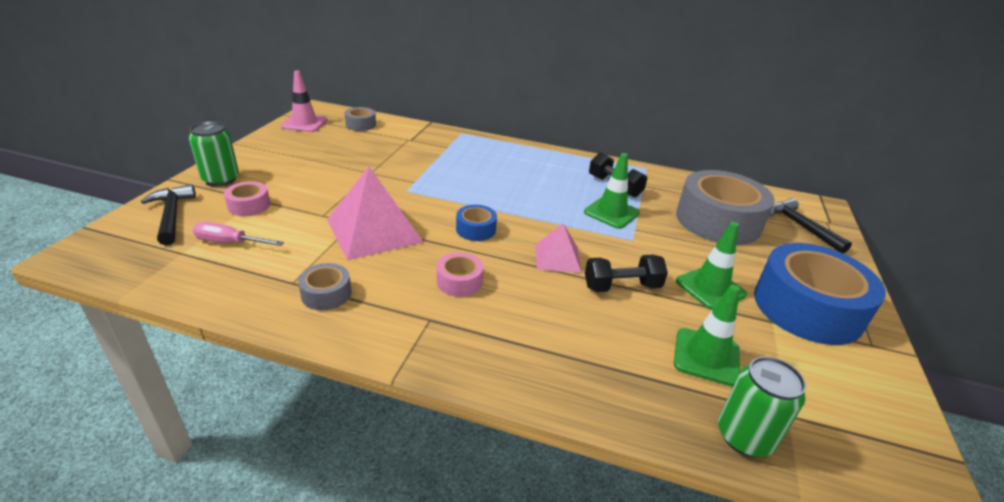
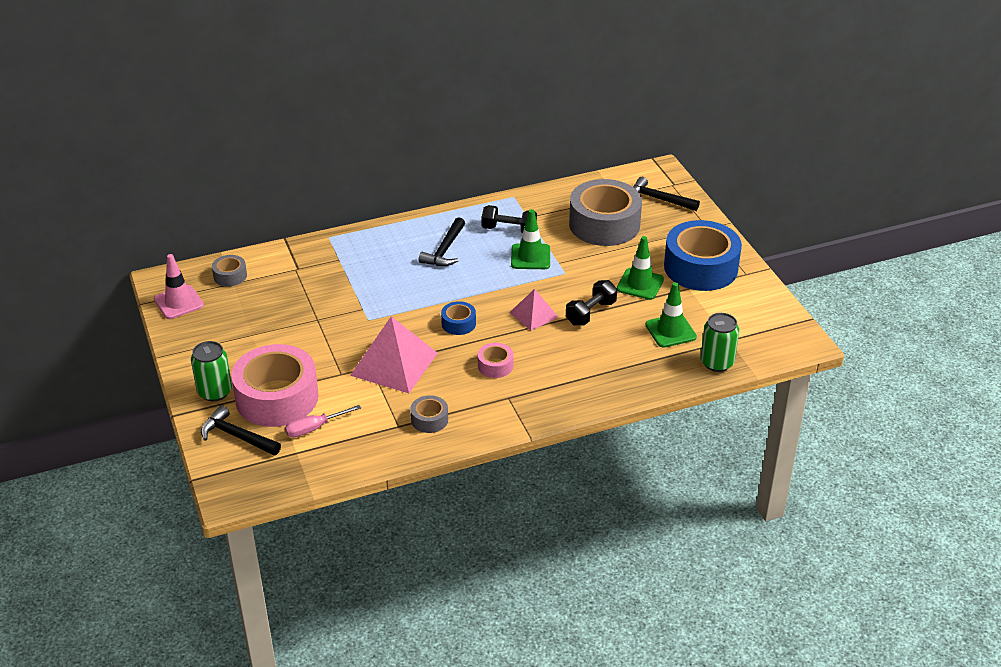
camera: 35 degrees left, 5 degrees up
pink tape [224,181,270,216] -> pink tape [231,344,319,427], size x2.25
none -> black hammer [419,217,465,266]

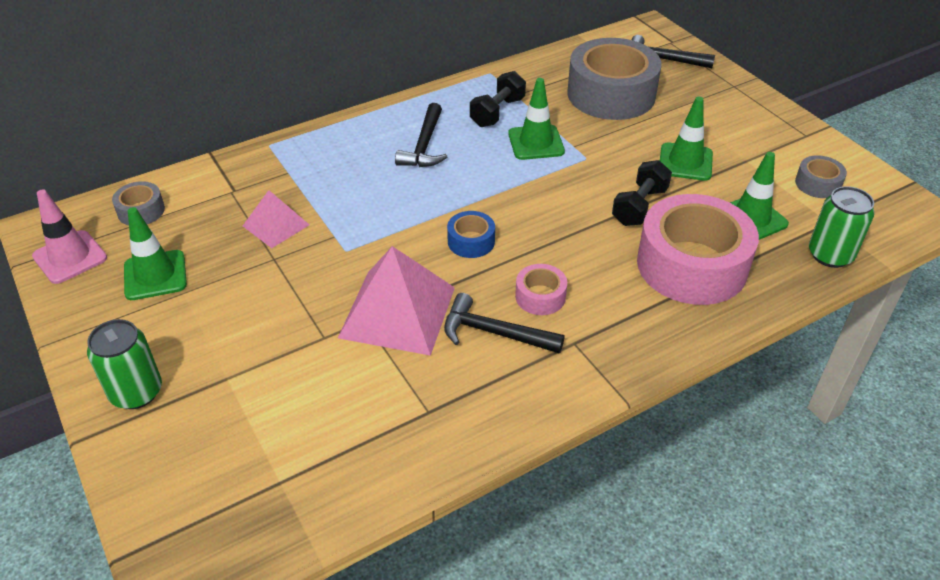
camera: 10 degrees left, 5 degrees up
black hammer [201,405,281,455] -> black hammer moved to [444,293,565,353]
pink tape [231,344,319,427] -> pink tape moved to [637,194,759,305]
pink screwdriver [285,405,361,437] -> none
grey tape [411,395,448,433] -> grey tape moved to [795,155,847,198]
black dumbbell [482,205,537,233] -> black dumbbell turned 60 degrees counterclockwise [470,71,526,127]
pink pyramid [509,289,558,331] -> pink pyramid moved to [243,190,309,248]
blue tape [664,220,742,291] -> none
none -> green traffic cone [124,207,187,300]

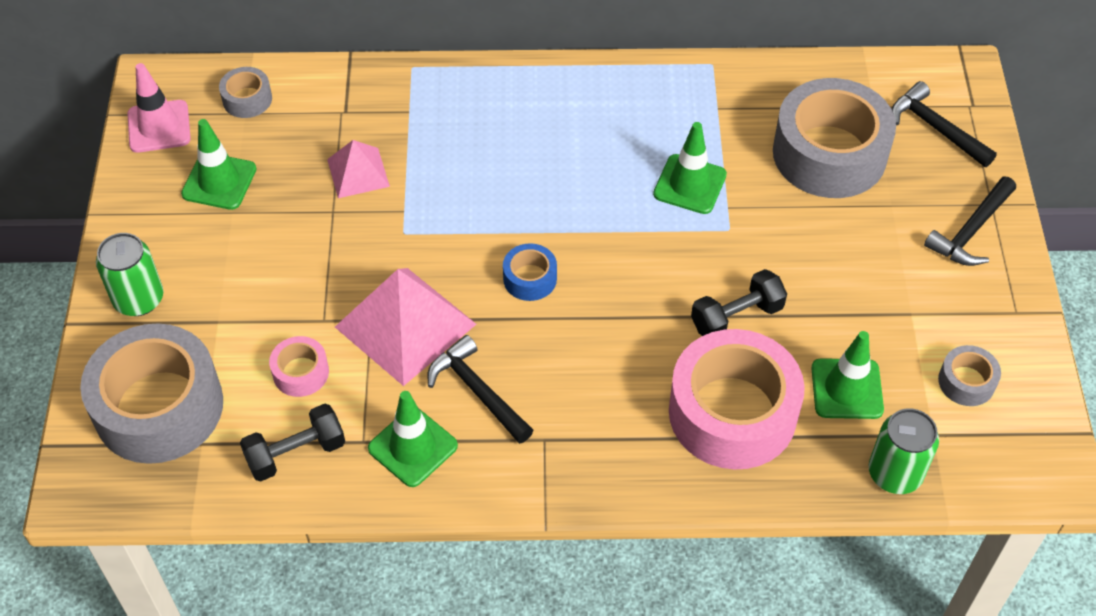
camera: 30 degrees right, 10 degrees up
black hammer [395,103,447,167] -> black hammer moved to [924,177,1016,266]
black dumbbell [470,71,526,127] -> black dumbbell moved to [240,404,345,481]
pink tape [515,264,567,315] -> pink tape moved to [269,336,329,397]
green traffic cone [660,96,713,181] -> green traffic cone moved to [368,391,458,487]
none -> grey tape [80,323,223,464]

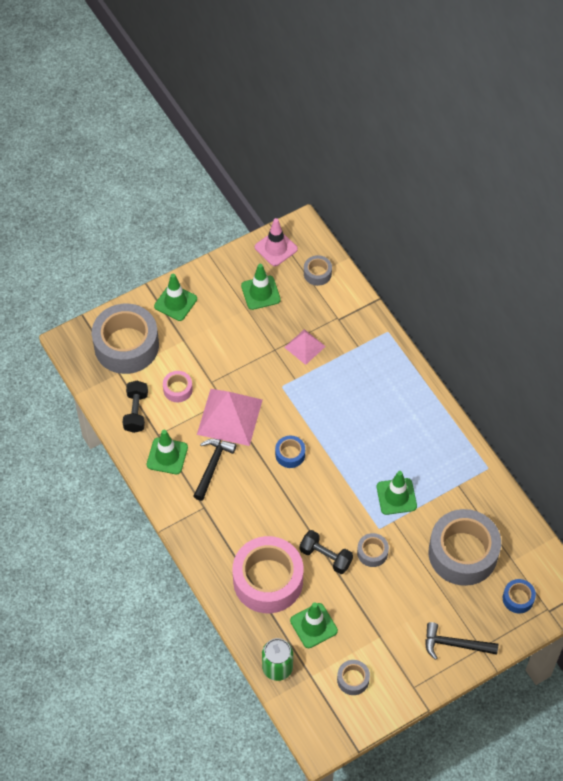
camera: 60 degrees right, 5 degrees up
green can [96,233,163,316] -> green traffic cone [154,274,197,321]
black dumbbell [240,404,345,481] -> black dumbbell turned 60 degrees clockwise [123,381,148,433]
black hammer [891,81,997,167] -> blue tape [503,579,536,614]
none -> grey tape [357,533,389,567]

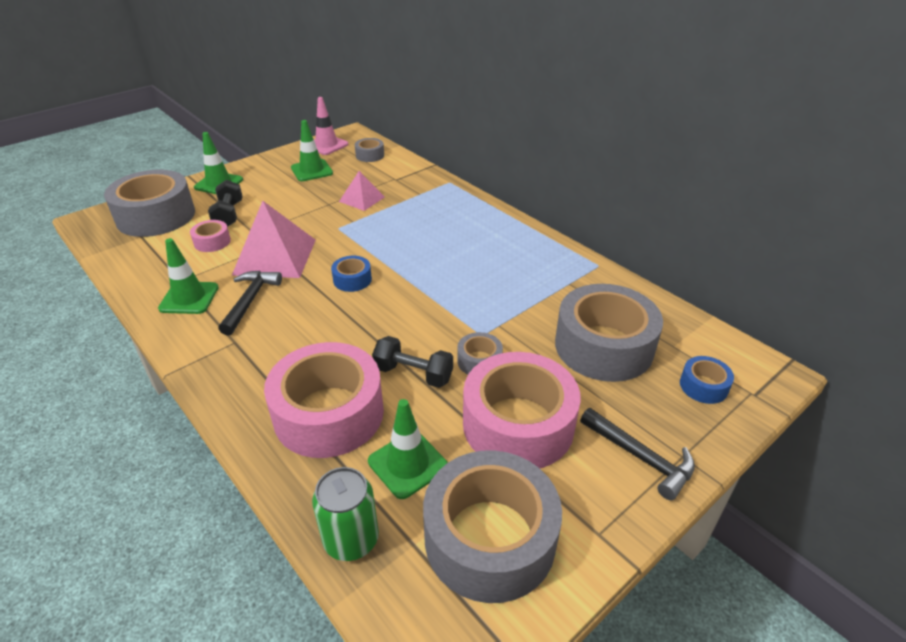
camera: 10 degrees left, 20 degrees down
black dumbbell [123,381,148,433] -> black dumbbell moved to [208,180,243,227]
grey tape [337,660,370,695] -> grey tape [423,450,562,603], size x2.25
green traffic cone [377,471,417,515] -> none
black hammer [425,622,498,660] -> black hammer turned 135 degrees counterclockwise [580,408,695,500]
none -> pink tape [463,352,581,468]

